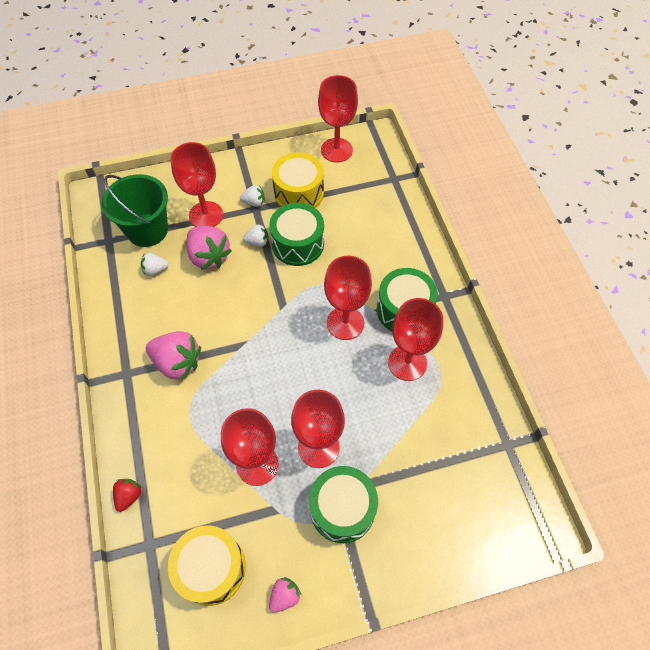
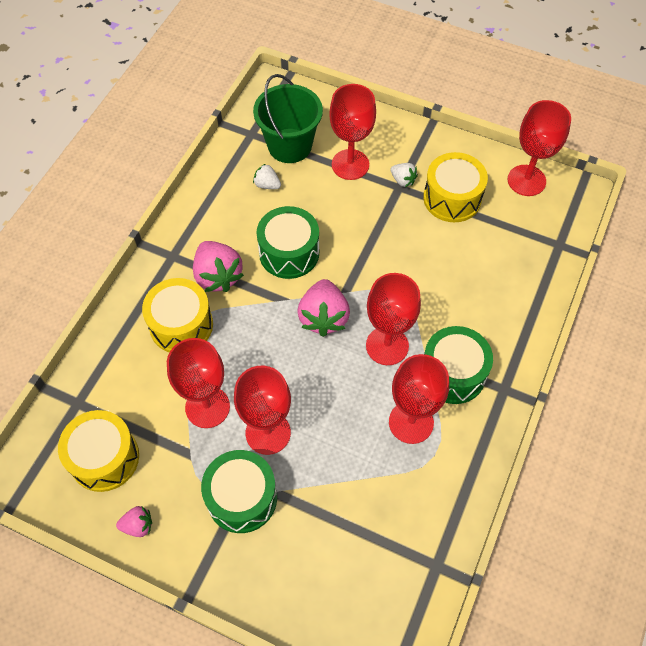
camera: 40 degrees right, 0 degrees up
red strawberry [113,479,142,512] -> none
pink strawberry [186,226,232,270] -> pink strawberry moved to [297,279,350,337]
white strawberry [243,224,269,247] -> none
green drum [269,203,324,266] -> green drum moved to [257,206,319,279]
none -> yellow drum [142,278,213,352]

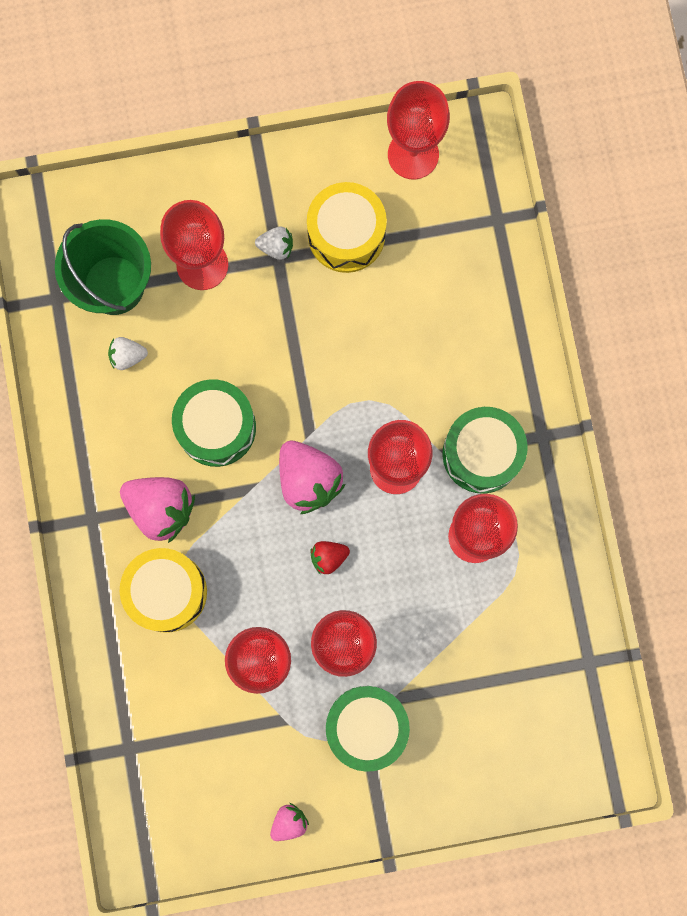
camera: 35 degrees left, 20 degrees up
yellow drum [58,410,139,492] -> none
none -> red strawberry [310,541,350,575]

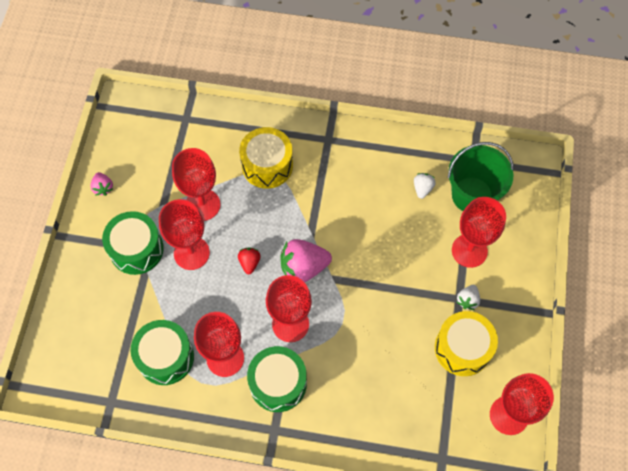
camera: 110 degrees right, 15 degrees down
pink strawberry [120,477,195,543] -> none
green drum [172,379,256,467] -> green drum moved to [131,320,194,385]

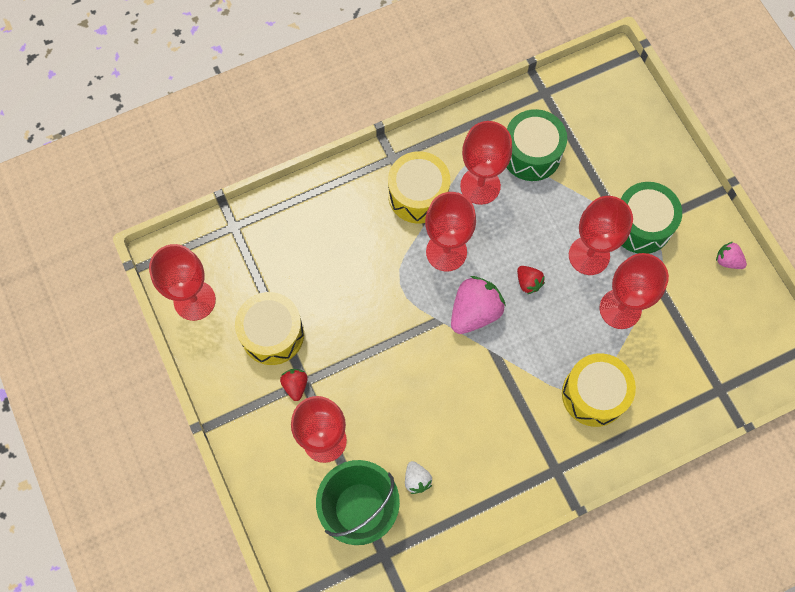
camera: 145 degrees right, 5 degrees up
green drum [247,346,307,412] -> yellow drum [388,151,450,223]
white strawberry [457,285,480,310] -> red strawberry [280,369,308,401]

